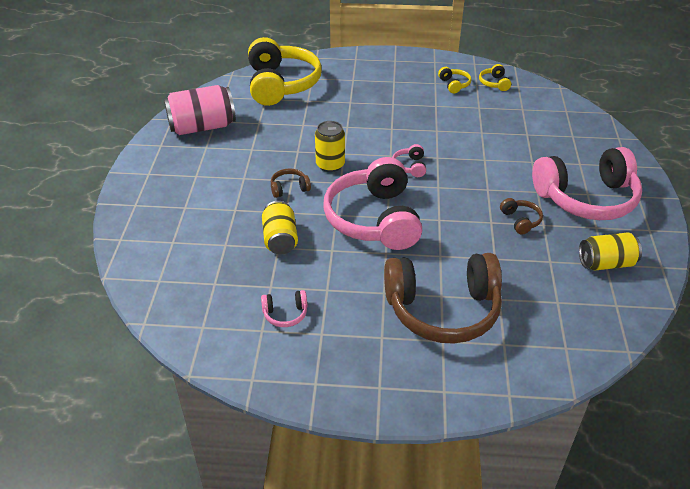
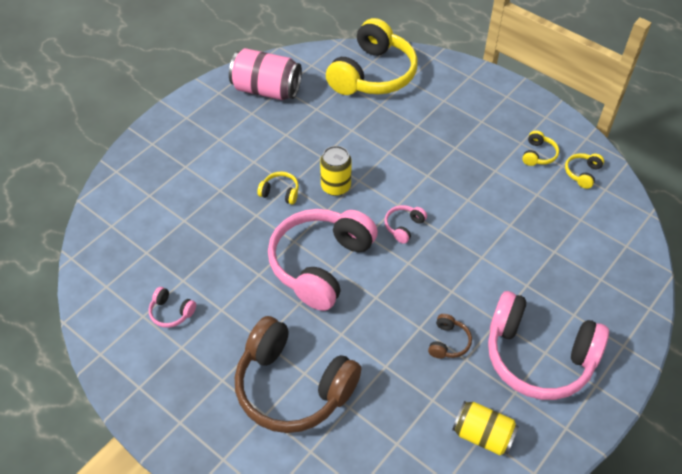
camera: 35 degrees right, 10 degrees up
yellow can [262,201,298,254] -> none
brown headphones [271,169,311,198] -> yellow headphones [257,171,299,205]

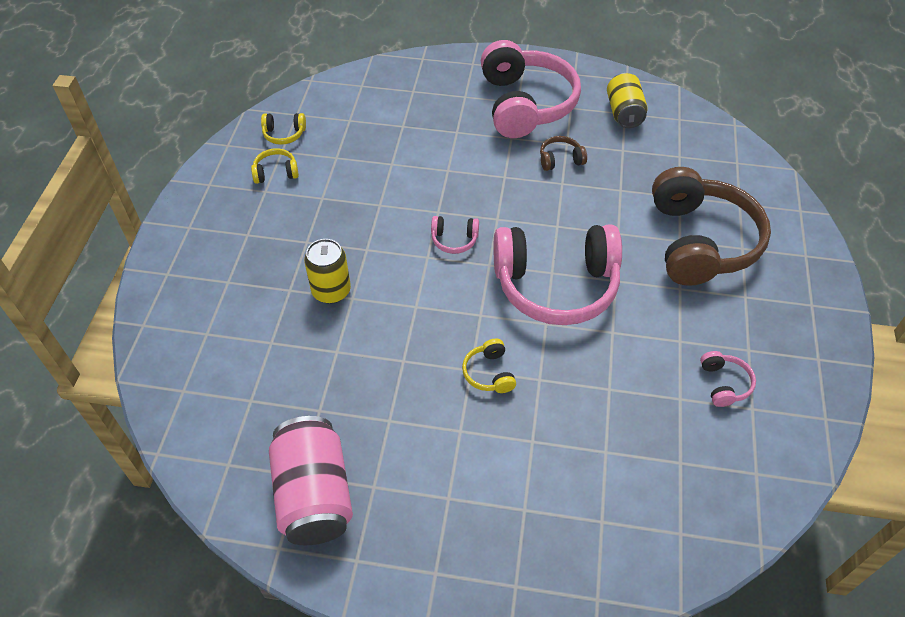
camera: 120 degrees left, 0 degrees up
yellow can [320,146,352,196] -> yellow can moved to [304,239,351,304]
yellow headphones [326,18,418,95] -> none

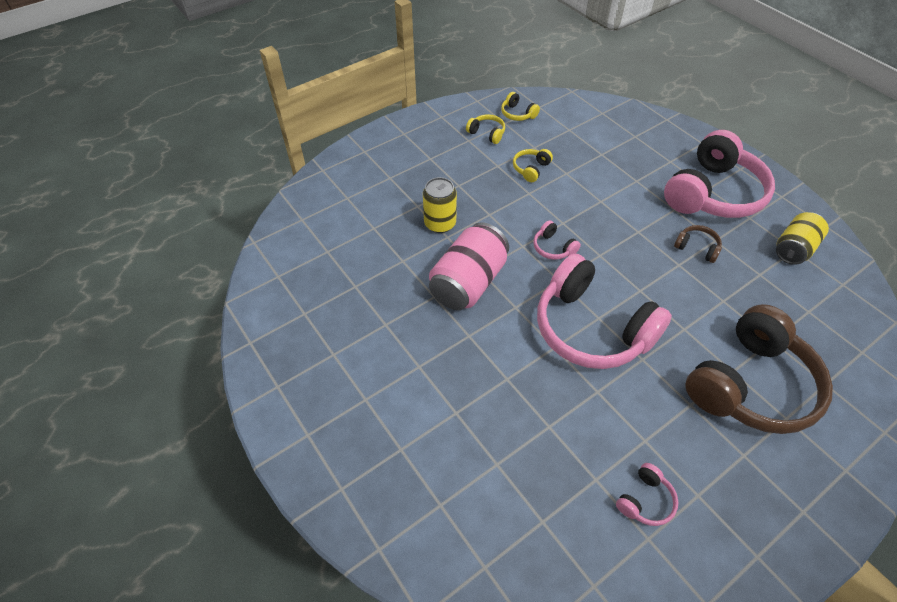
camera: 45 degrees right, 0 degrees up
pink can [269,416,353,545] -> pink can moved to [429,222,509,310]
yellow headphones [462,339,516,393] -> yellow headphones moved to [513,149,553,182]

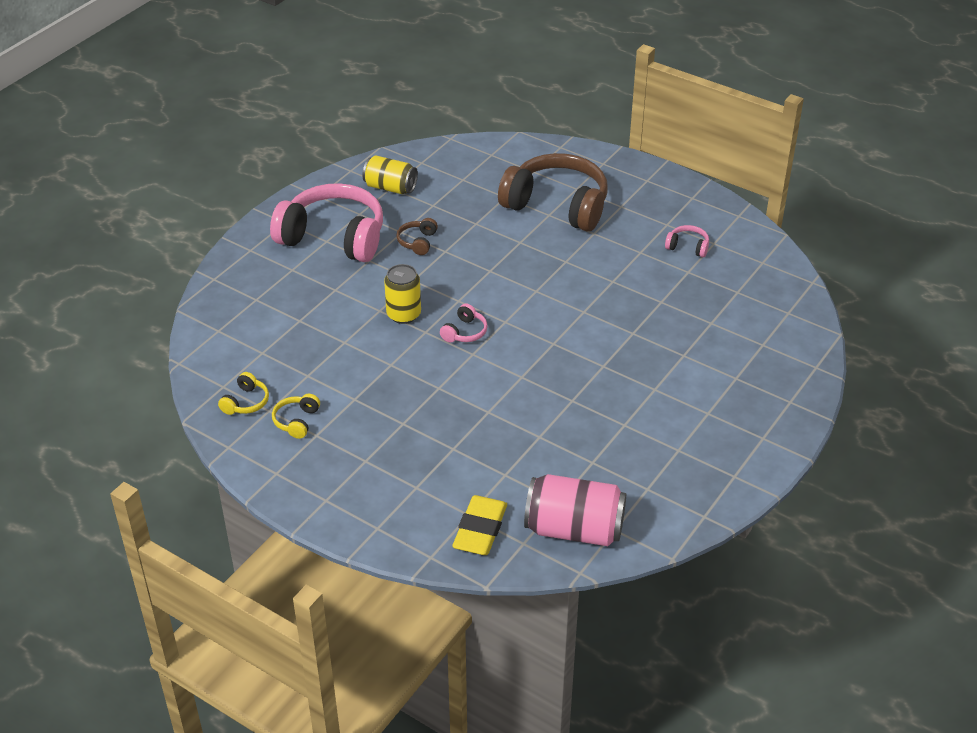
camera: 110 degrees left, 10 degrees down
yellow can [423,177,457,233] -> yellow can moved to [384,264,421,324]
pink can [429,222,509,310] -> pink can moved to [524,474,626,546]
yellow headphones [513,149,553,182] -> none
pink headphones [537,253,672,369] -> none
none -> yellow eraser [452,495,507,555]

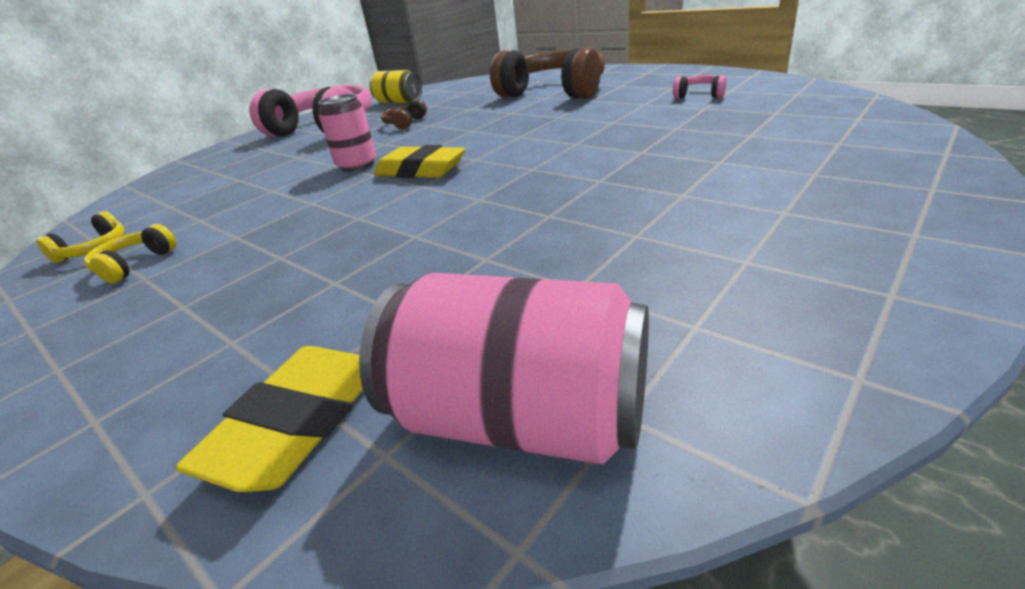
camera: 10 degrees right, 10 degrees down
yellow can [384,264,421,324] -> pink can [318,94,376,172]
pink headphones [440,304,488,342] -> yellow eraser [374,145,466,178]

